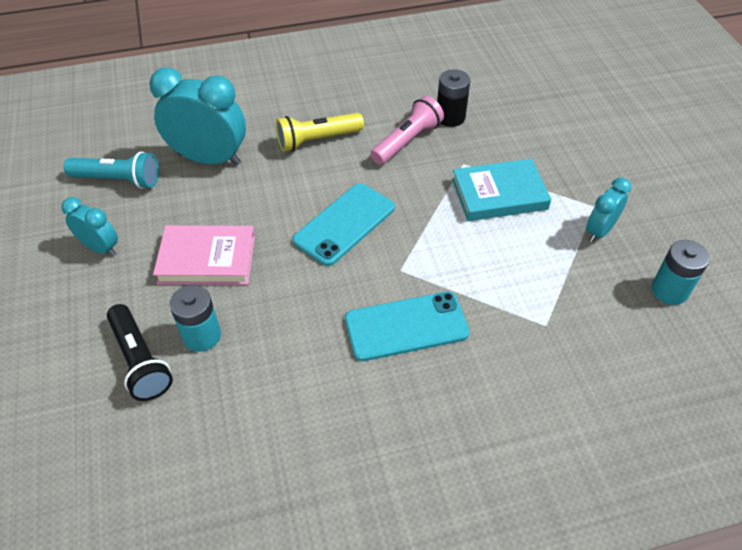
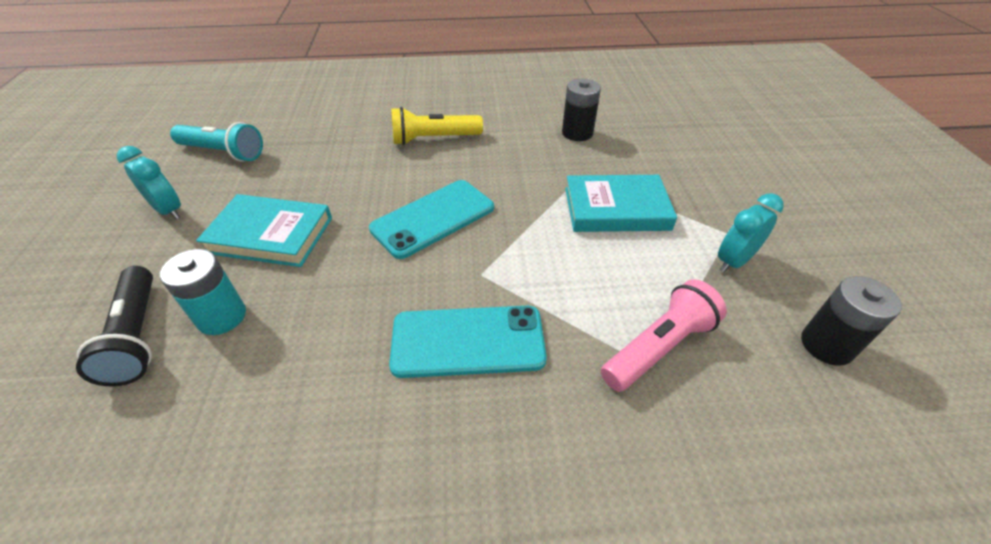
camera: 10 degrees right, 5 degrees down
turquoise clock [150,67,246,166] -> none
pink book [153,225,255,285] -> turquoise book [196,194,332,267]
pink flashlight [371,96,444,165] -> pink flashlight moved to [601,279,727,392]
turquoise battery [652,240,710,305] -> black battery [801,276,902,366]

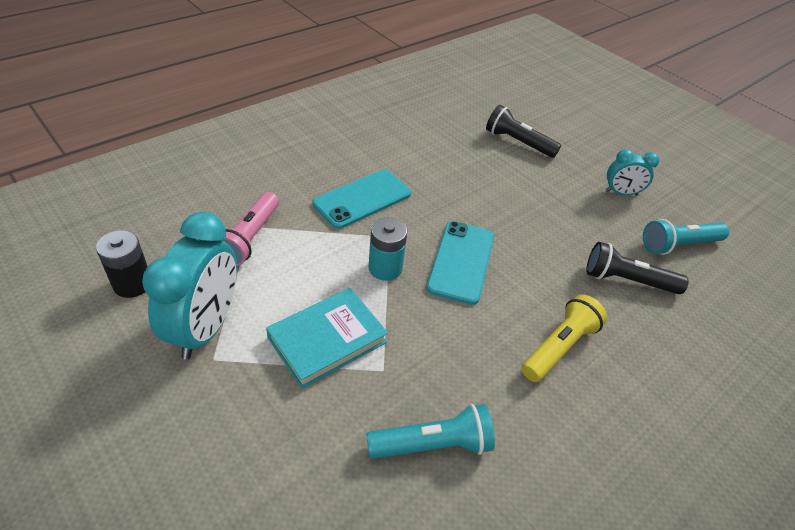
camera: 140 degrees right, 0 degrees up
turquoise battery [160,249,246,335] -> turquoise battery moved to [368,218,407,281]
turquoise book [196,194,332,267] -> none
black battery [562,79,601,141] -> turquoise flashlight [366,404,495,459]
turquoise clock [718,193,784,273] -> turquoise clock [142,212,237,359], size x1.83
none -> black flashlight [586,242,689,294]

